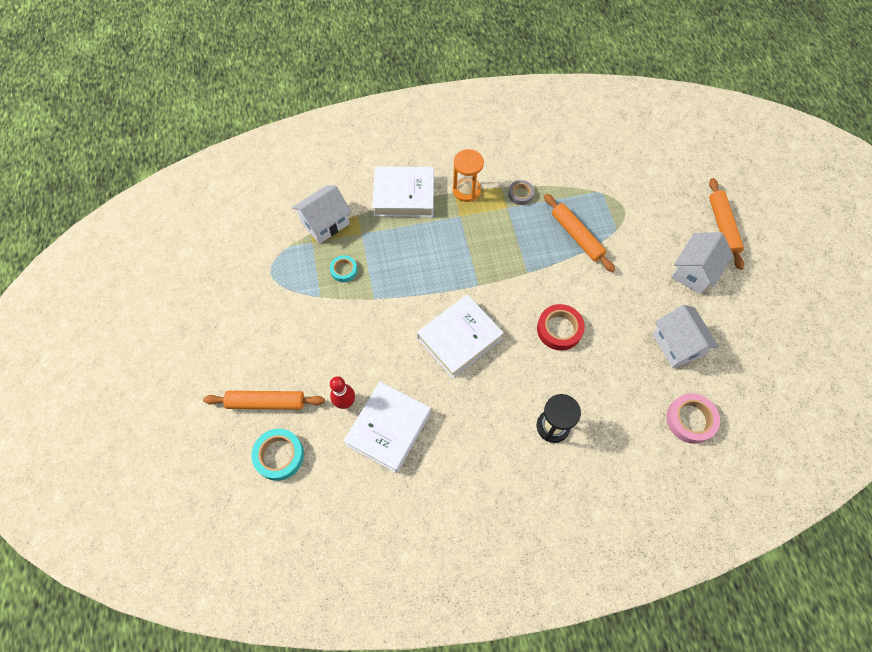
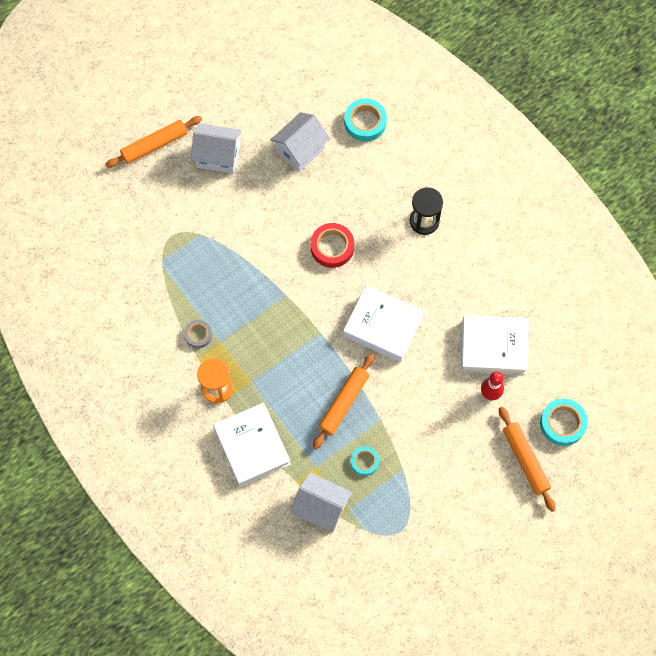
camera: 115 degrees left, 5 degrees up
orange rolling pin [544,194,615,272] -> orange rolling pin moved to [313,353,375,450]
pink tape [666,393,720,444] -> turquoise tape [344,98,387,142]

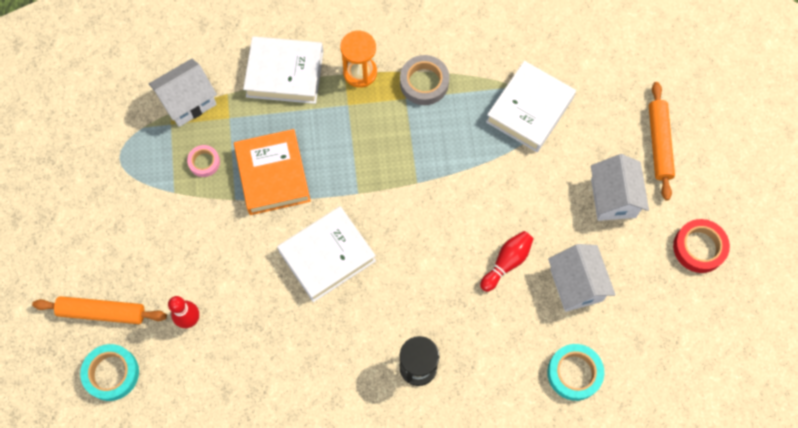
camera: 120 degrees right, 0 degrees up
grey tape [184,320,212,348] -> grey tape [400,55,449,105], size x1.61
white house [191,123,242,174] -> white house turned 45 degrees counterclockwise [591,154,649,221]
red tape [311,223,354,268] -> red tape moved to [673,219,730,273]
orange rolling pin [313,353,375,450] -> orange book [234,129,311,215]
turquoise tape [351,446,379,476] -> pink tape [187,145,220,177]
white book [461,315,529,375] -> white book moved to [486,61,576,152]
none -> red bowling pin [480,231,534,292]

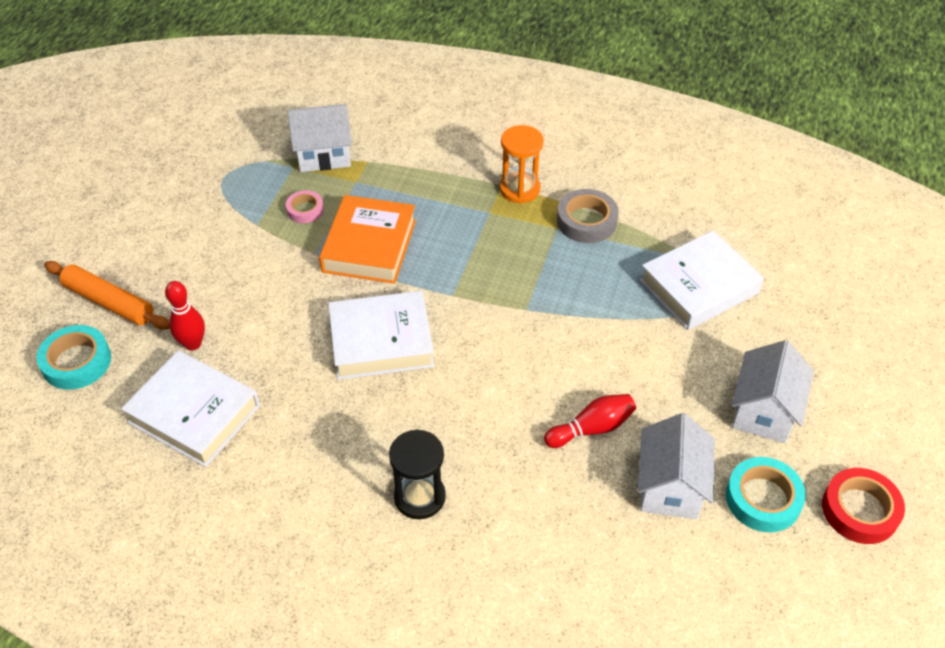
camera: 25 degrees right, 20 degrees down
white book [243,36,323,104] -> white book moved to [121,350,260,467]
turquoise tape [547,344,604,401] -> turquoise tape moved to [726,457,806,532]
orange rolling pin [649,82,675,201] -> none

